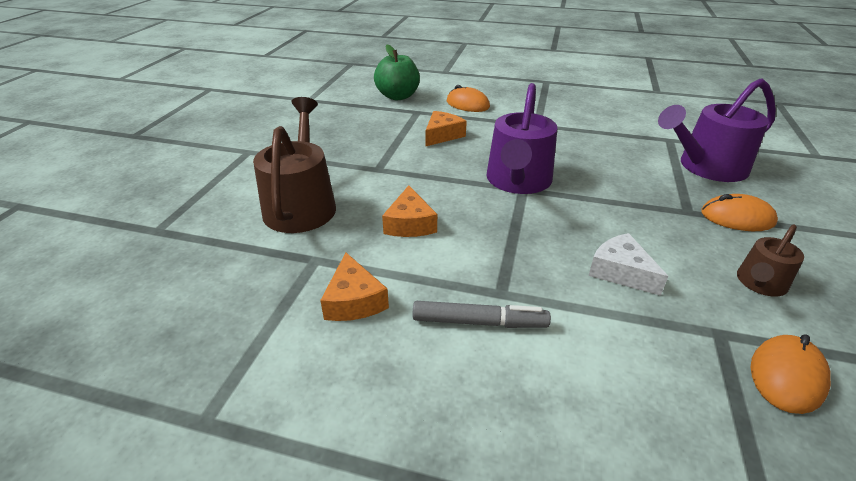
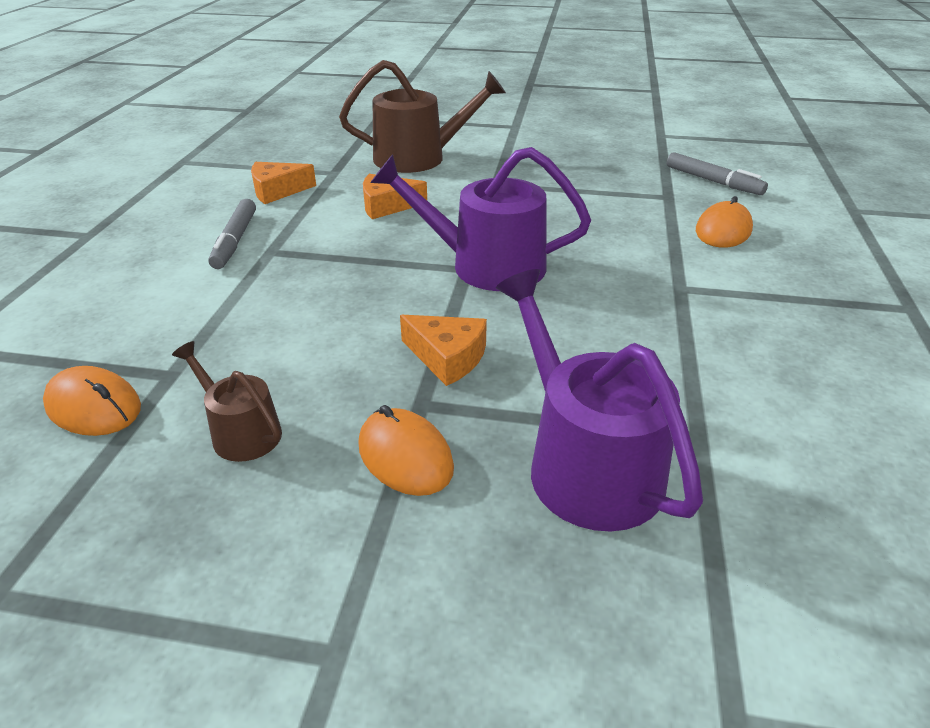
camera: 85 degrees right, 0 degrees up
green apple [374,44,420,100] -> grey marker [667,152,768,195]
orange cheese [425,111,467,146] -> orange cheese moved to [400,315,487,386]
white cheese [589,233,669,296] -> none
orange mouse [701,194,778,231] -> orange mouse turned 45 degrees counterclockwise [358,405,454,496]

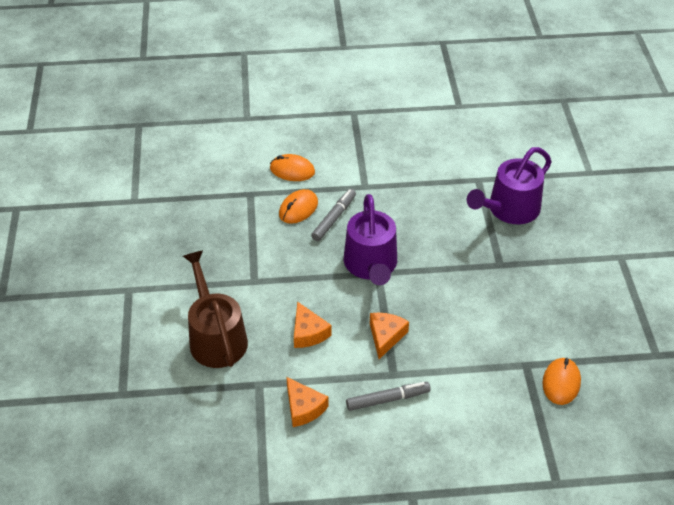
camera: 105 degrees left, 10 degrees up
brown watering can [172,341,282,462] -> none
orange mouse [358,405,454,496] -> orange mouse moved to [279,189,318,224]
orange cheese [400,315,487,386] -> orange cheese moved to [370,313,409,359]
grey marker [667,152,768,195] -> grey marker moved to [311,189,356,241]

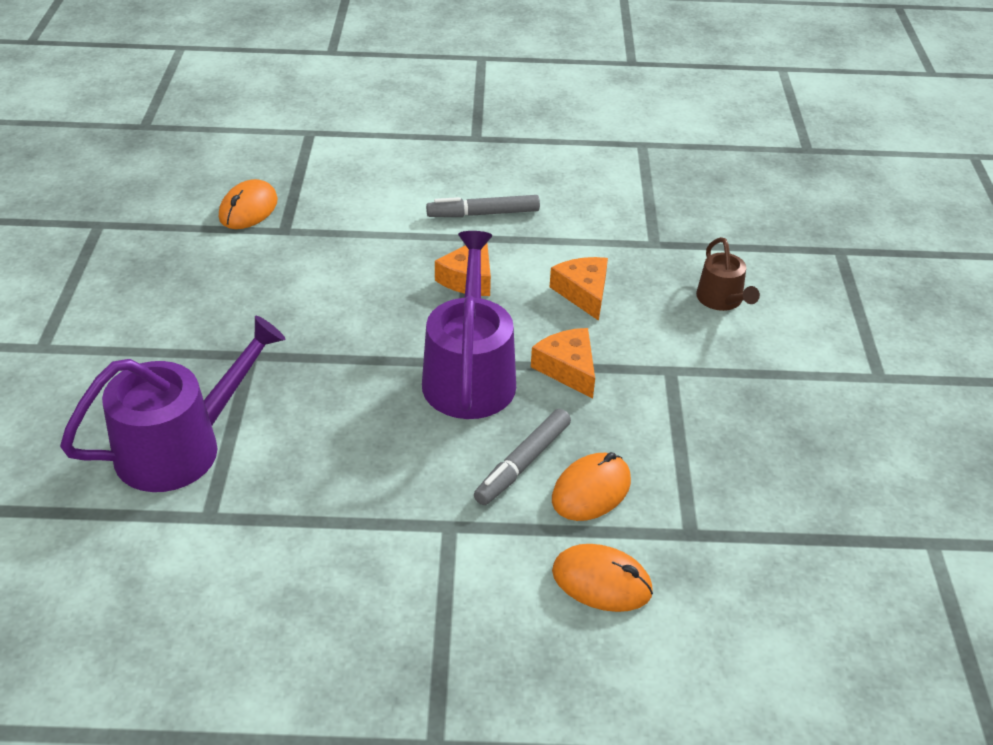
camera: 175 degrees left, 5 degrees down
brown watering can [183,250,248,368] -> brown watering can [696,237,760,311], size x0.53
orange cheese [287,377,328,427] -> orange cheese moved to [531,328,595,398]

